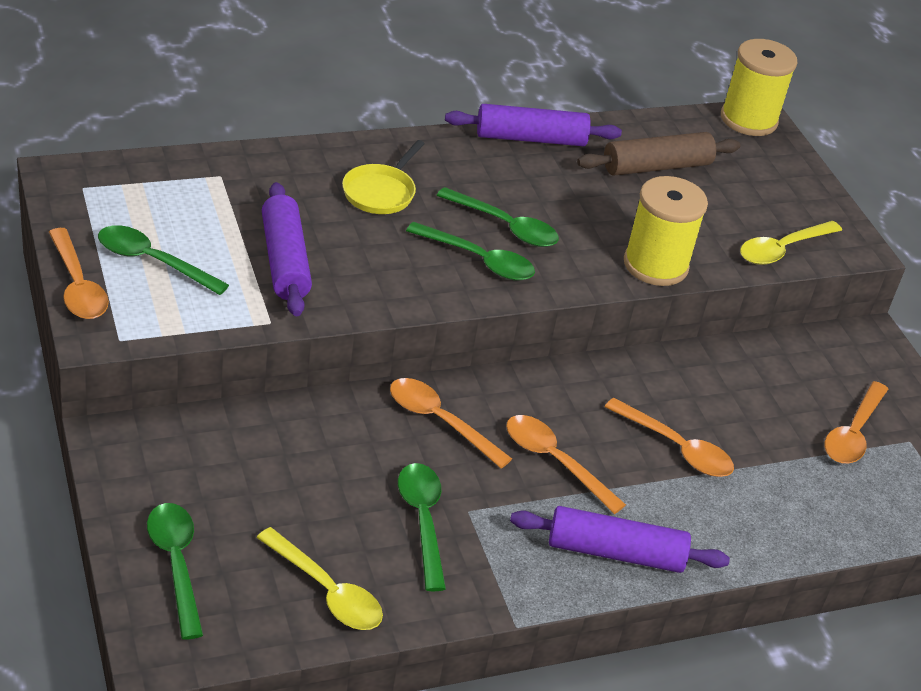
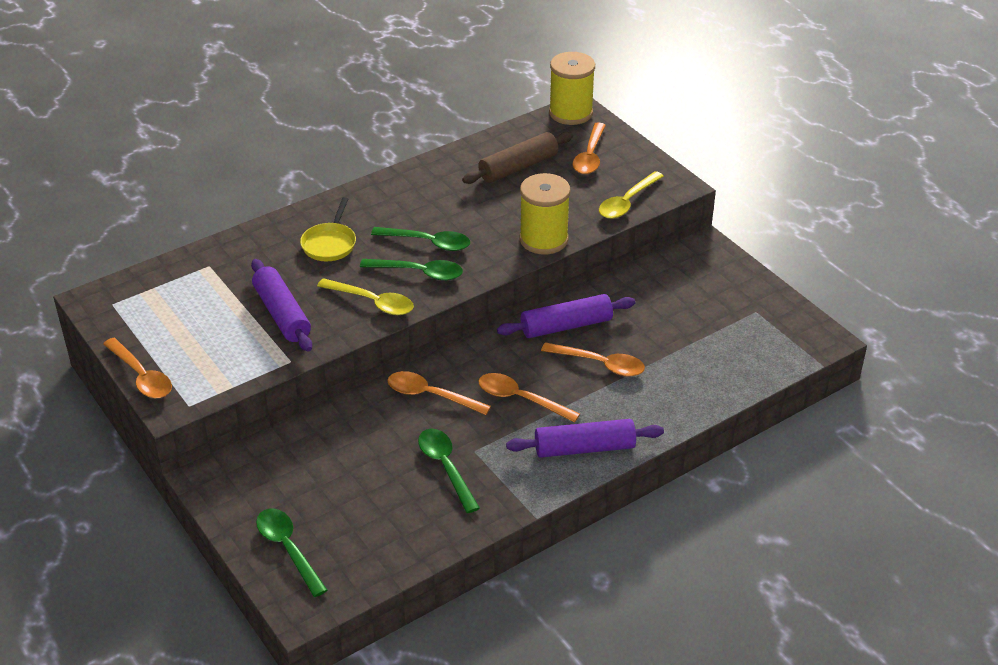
camera: 10 degrees left, 0 degrees up
green spoon [98,225,229,295] -> none
yellow spoon [256,527,383,630] -> yellow spoon moved to [317,278,414,315]
purple rolling pin [445,104,622,146] -> purple rolling pin moved to [497,294,635,338]
orange spoon [825,381,888,463] -> orange spoon moved to [573,122,606,174]

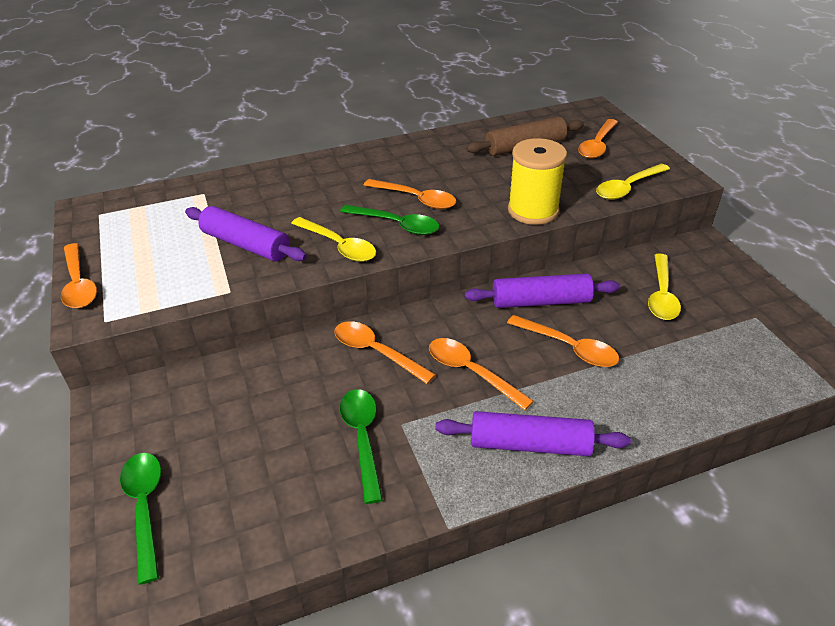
camera: 15 degrees right, 0 degrees up
purple rolling pin [251,259,312,352] -> purple rolling pin turned 45 degrees counterclockwise [185,206,307,261]
yellow pan [300,197,356,261] -> none
green spoon [371,227,470,251] -> orange spoon [364,179,456,209]
yellow spool [549,52,595,125] -> none
none -> yellow spoon [648,253,681,320]

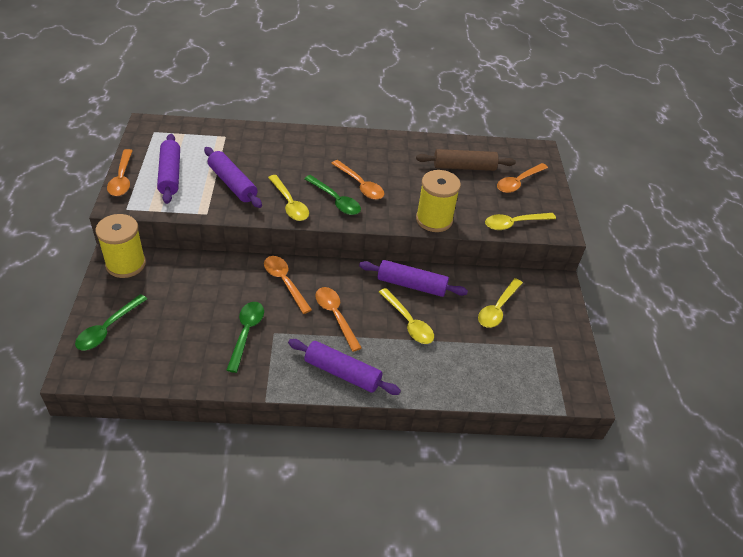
camera: 15 degrees right, 5 degrees up
green spoon [120,453,161,585] -> green spoon turned 150 degrees counterclockwise [75,294,147,350]
orange spoon [507,315,619,367] -> yellow spoon [379,288,434,344]
none -> yellow spool [96,214,146,278]
none -> purple rolling pin [157,134,180,204]

